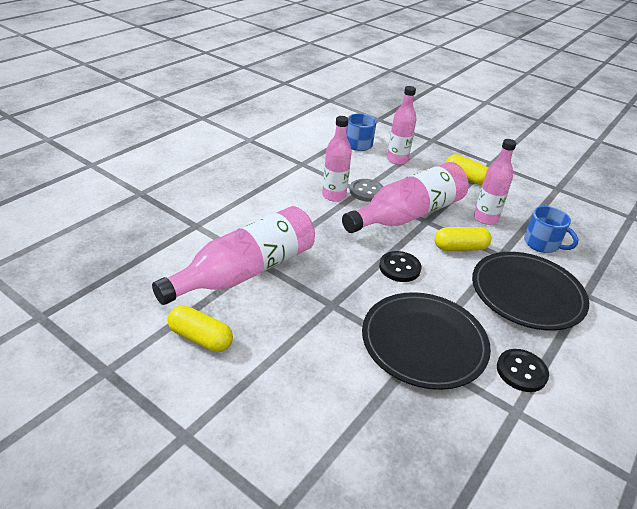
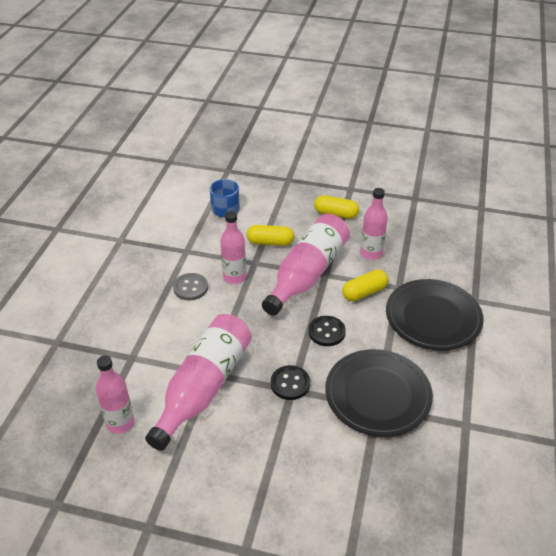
camera: 20 degrees left, 5 degrees up
yellow capsule [168,305,233,352] -> yellow capsule moved to [247,225,294,246]
grey button [349,179,384,202] -> grey button moved to [173,273,208,300]
pink bottle [387,86,417,165] -> pink bottle moved to [96,356,134,434]
black button [497,349,549,392] -> black button moved to [271,365,310,400]
blue mug [524,206,579,253] -> none

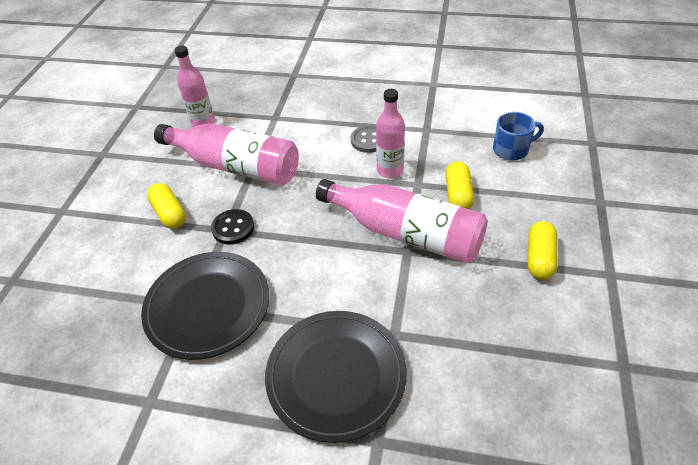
camera: 90 degrees right, 5 degrees up
black button [308,316,346,346] -> none
yellow capsule [342,270,388,301] -> yellow capsule moved to [147,183,186,229]
pink bottle [360,188,388,260] -> none

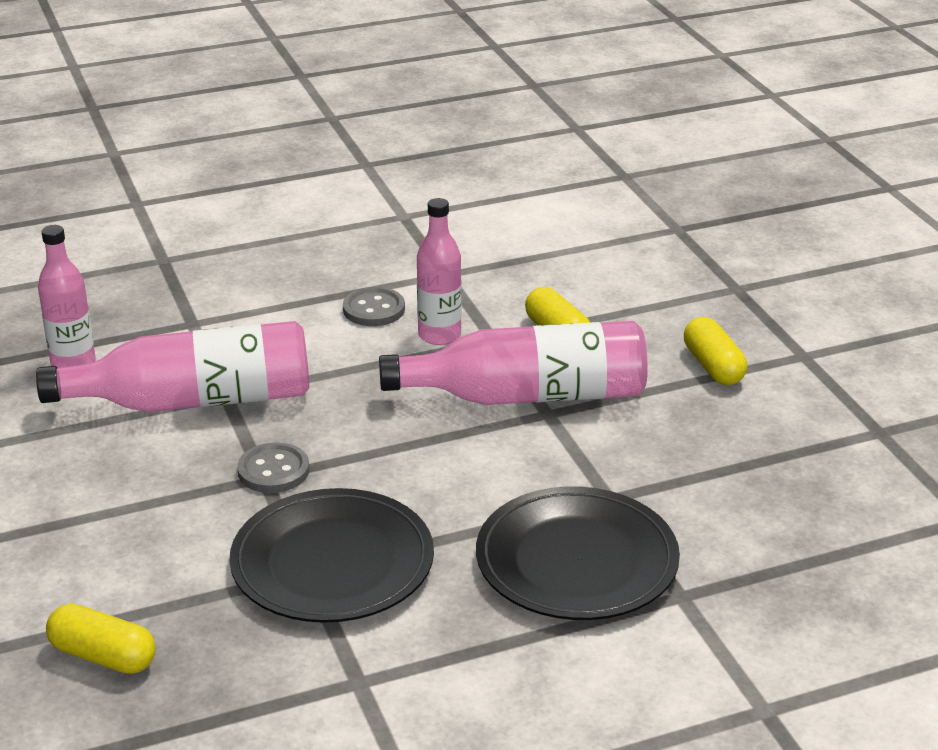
camera: 35 degrees left, 15 degrees down
yellow capsule [147,183,186,229] -> yellow capsule moved to [46,604,156,674]
black button [211,209,254,245] -> grey button [237,442,309,493]
blue mug [493,112,544,160] -> none

